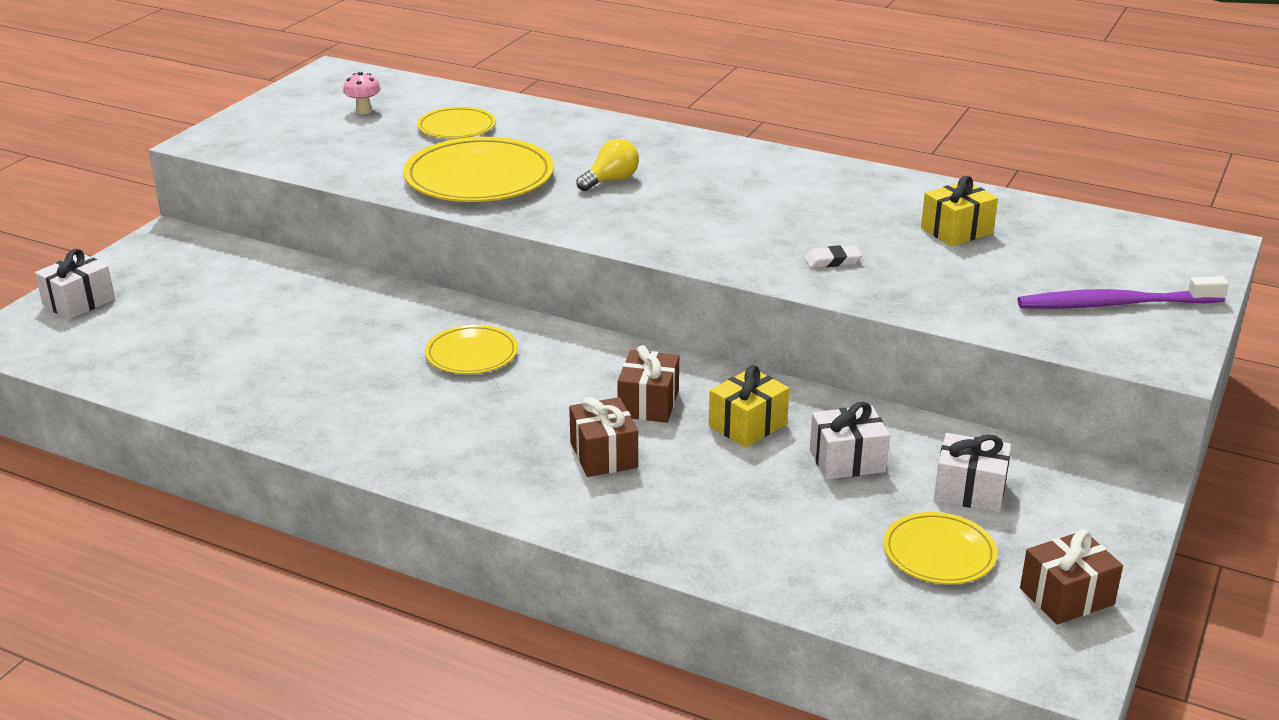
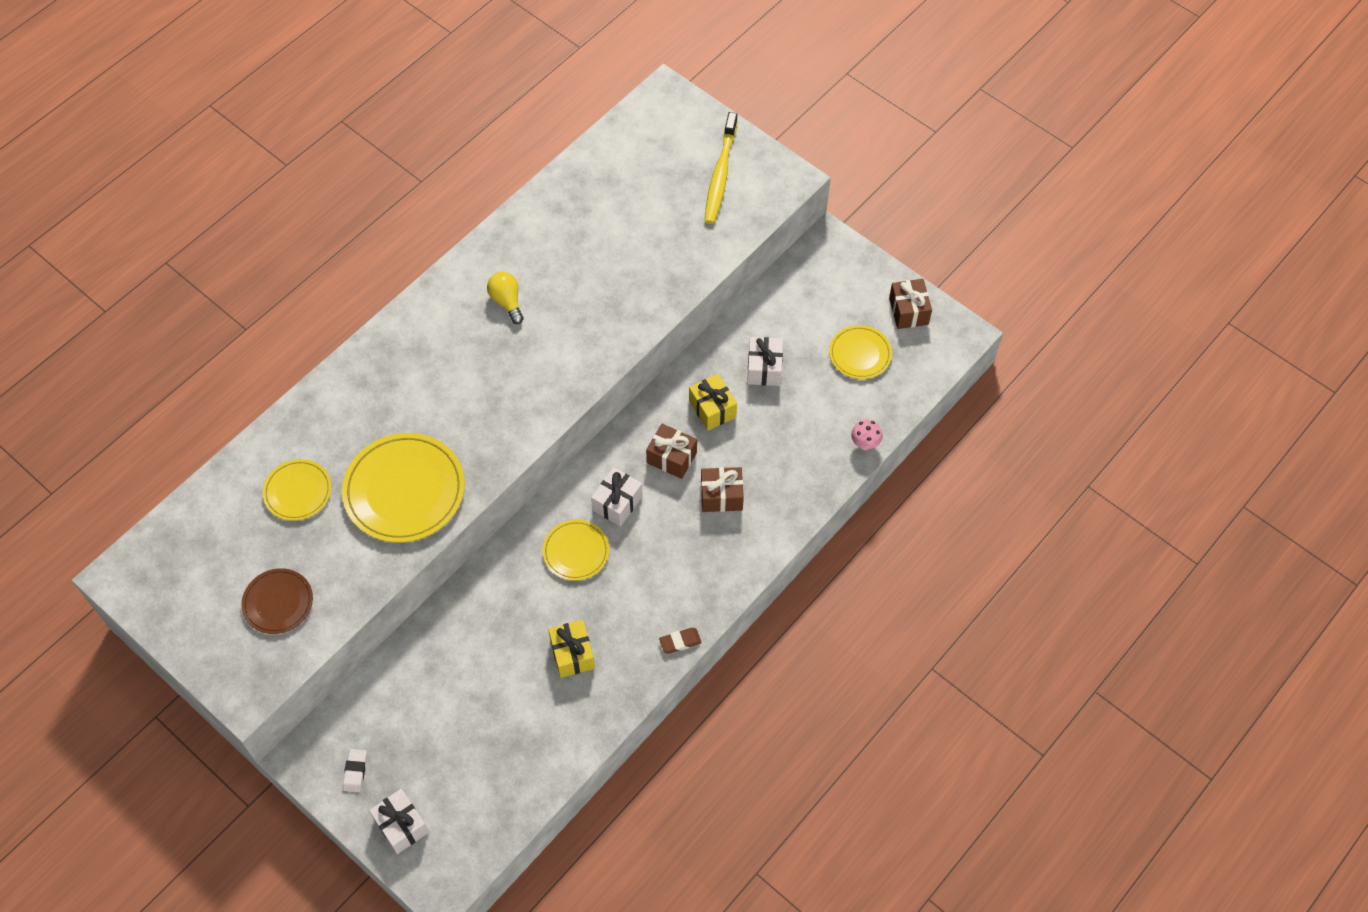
camera: 75 degrees left, 30 degrees up
pink mushroom [343,72,381,114] -> pink mushroom moved to [851,420,883,450]
yellow light bulb [576,139,639,191] -> yellow light bulb moved to [487,272,524,324]
white eraser [804,245,862,268] -> white eraser moved to [343,749,367,792]
yellow gift [921,176,998,246] -> yellow gift moved to [548,620,595,678]
white gift [934,433,1011,513] -> white gift moved to [591,467,643,527]
purple toothbrush [1018,276,1229,309] -> yellow toothbrush [705,112,738,224]
none -> brown plate [241,568,313,634]
none -> brown eraser [659,628,702,654]

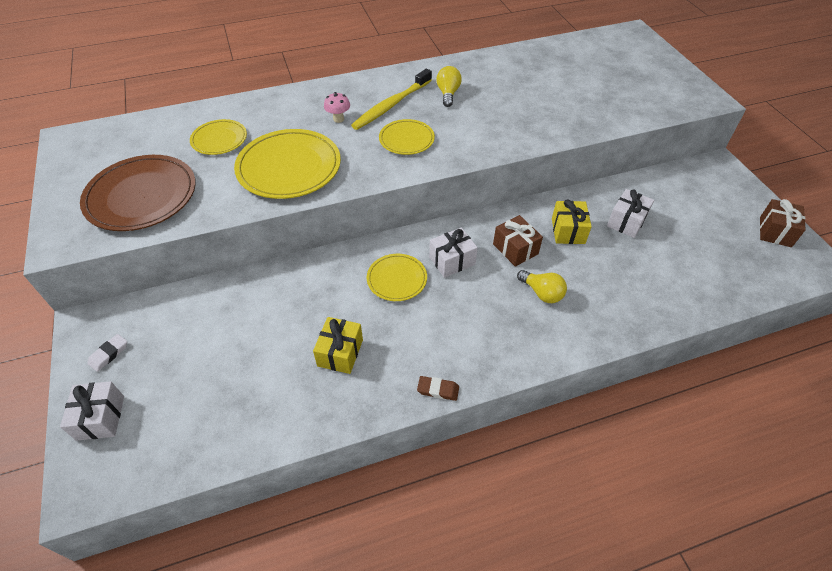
camera: 30 degrees right, 10 degrees down
brown plate [241,568,313,634] -> brown plate [80,155,196,231], size x1.79
brown gift [701,467,744,512] -> yellow light bulb [517,270,567,303]
yellow toothbrush [705,112,738,224] -> yellow toothbrush moved to [351,69,432,130]
yellow plate [829,325,892,379] -> yellow plate moved to [379,119,435,155]
pink mushroom [851,420,883,450] -> pink mushroom moved to [324,92,350,123]

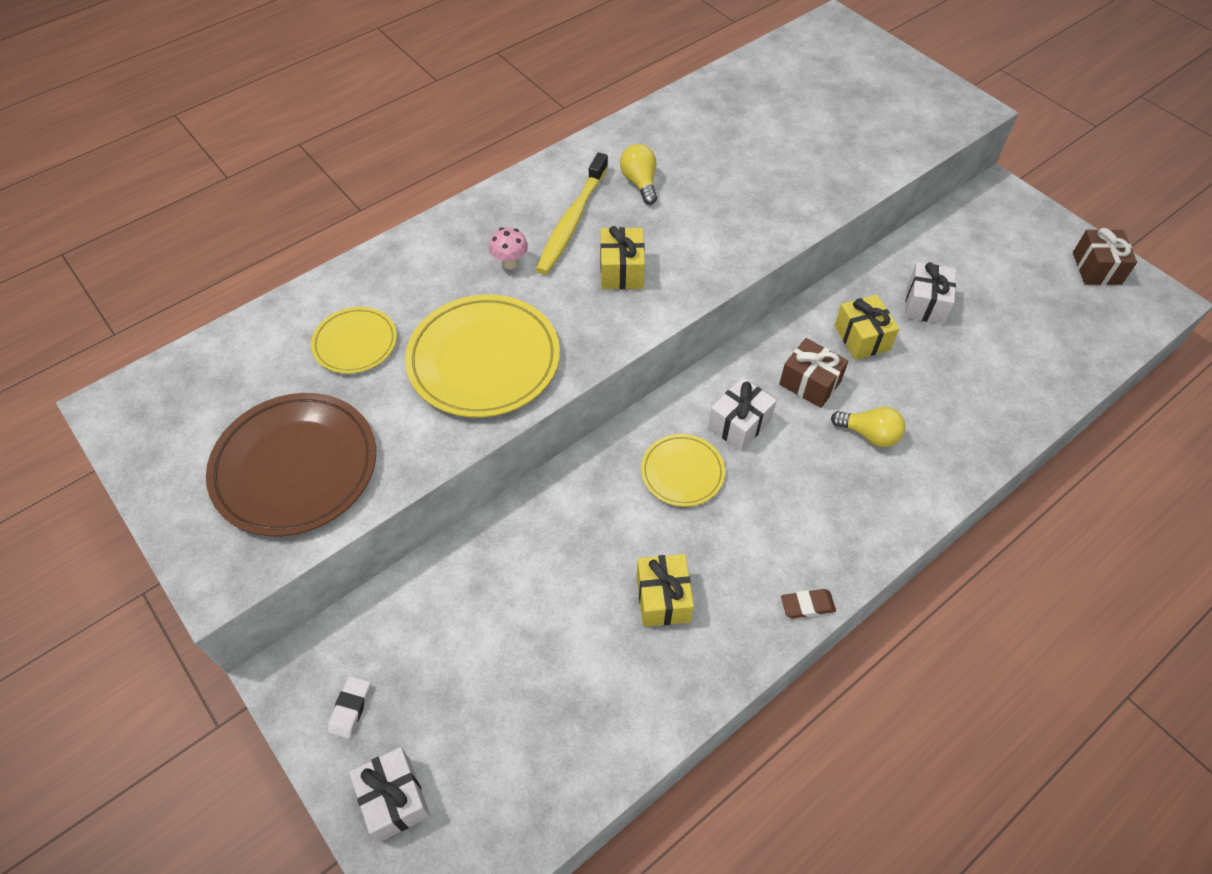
camera: 20 degrees left, 5 degrees up
yellow plate [379,119,435,155] -> yellow gift [600,226,645,290]

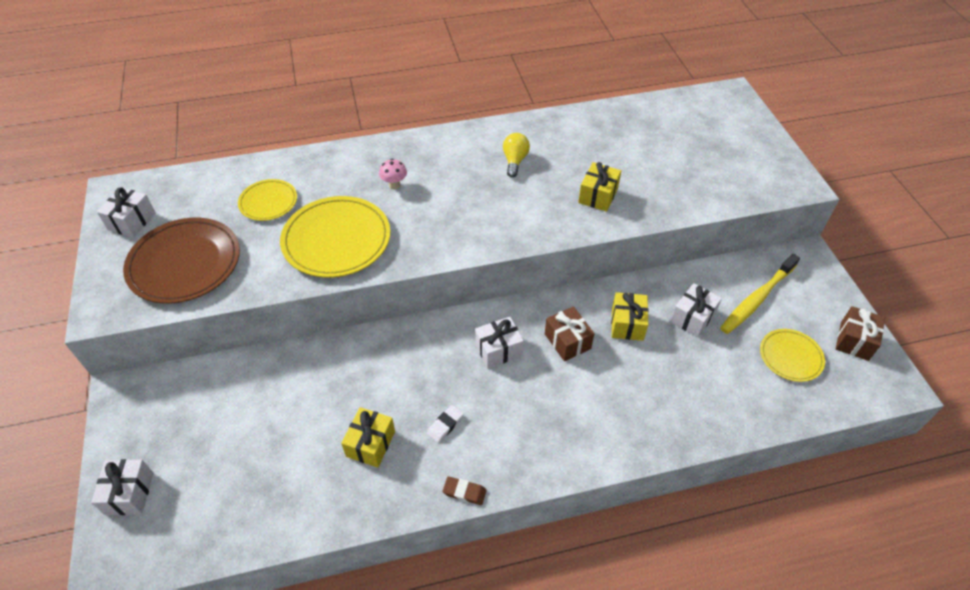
camera: 25 degrees right, 5 degrees down
white eraser [328,676,371,739] -> white eraser moved to [427,405,464,443]
yellow toothbrush [536,152,608,274] -> yellow toothbrush moved to [720,254,800,334]
yellow gift [600,226,645,290] -> yellow gift moved to [578,162,621,212]
yellow plate [641,434,725,507] -> yellow plate moved to [760,329,825,382]
yellow light bulb [831,407,906,447] -> none
none -> white gift [97,187,156,238]

